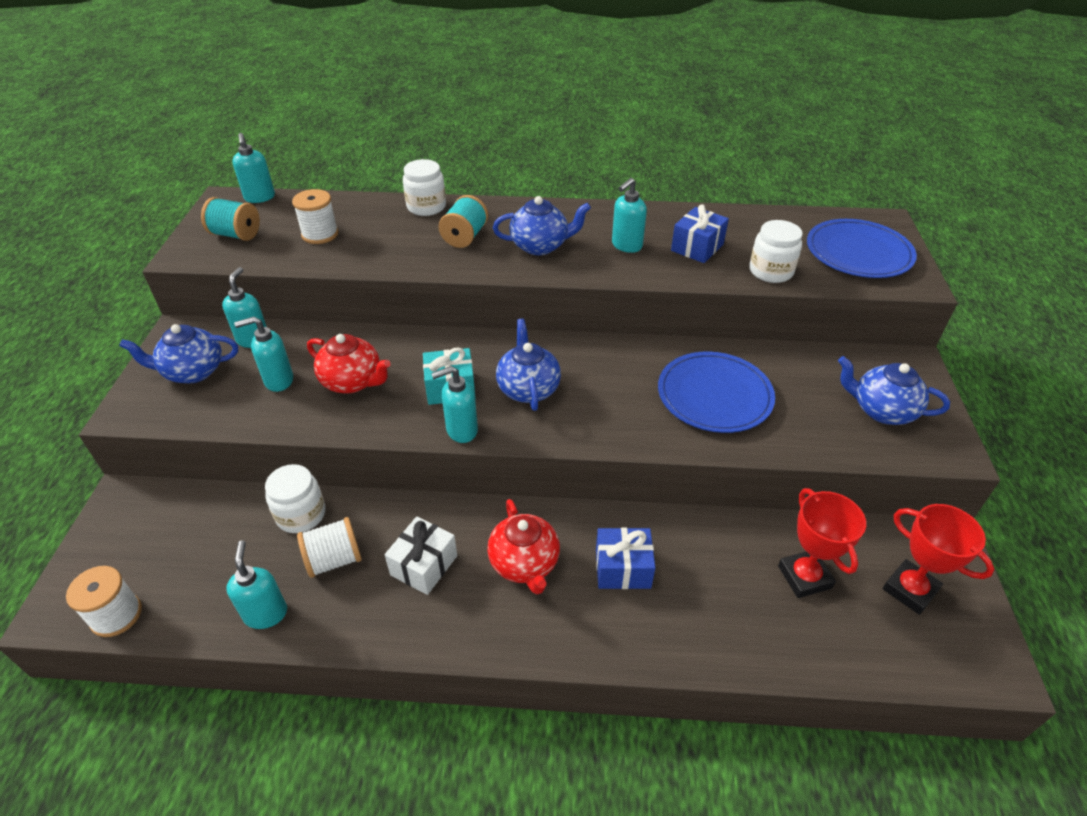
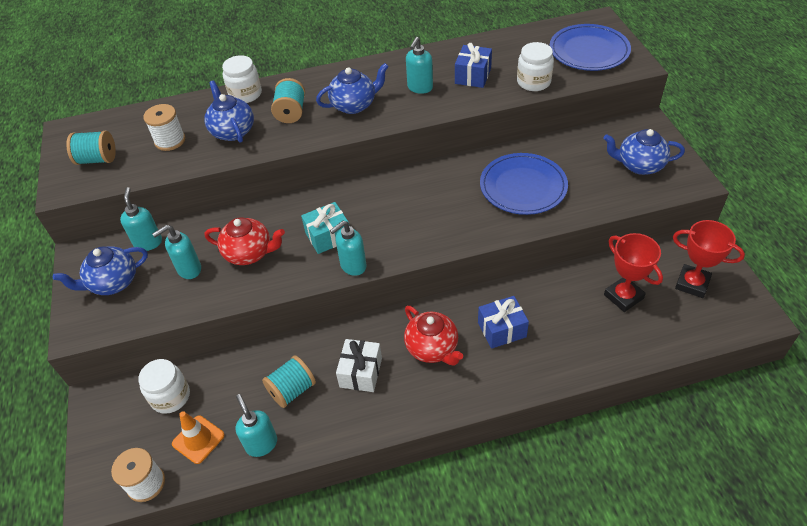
camera: 15 degrees left, 5 degrees up
turquoise soap dispenser [232,133,275,203] -> none
white jar [265,464,325,533] -> white jar moved to [138,359,190,414]
white spool [297,517,362,578] -> turquoise spool [262,355,316,408]
blue teapot [496,319,561,411] -> blue teapot moved to [204,80,254,143]
none -> orange traffic cone [172,411,224,464]

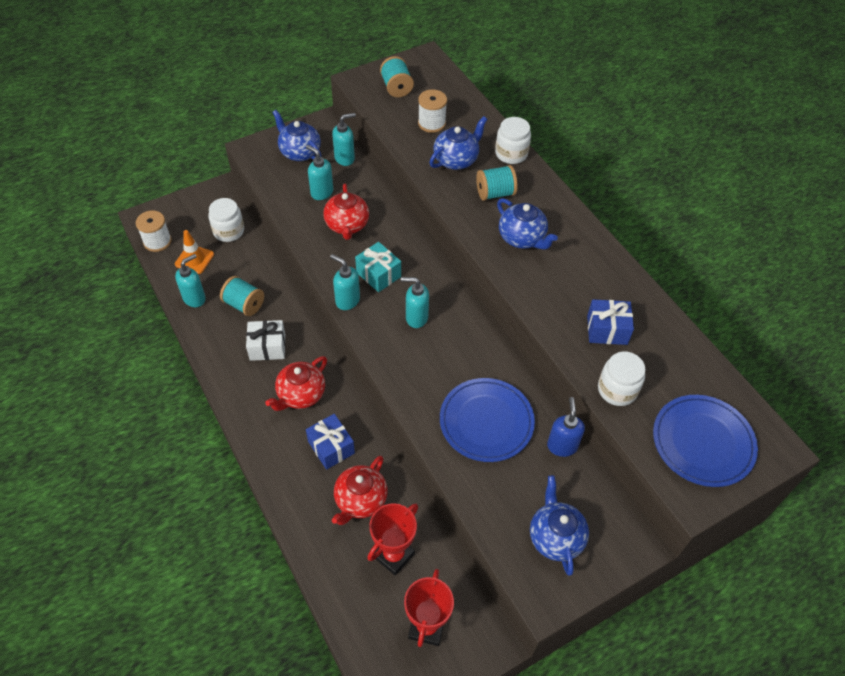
camera: 70 degrees right, 5 degrees up
turquoise soap dispenser [406,37,433,94] -> turquoise soap dispenser moved to [401,277,429,328]
none -> red teapot [332,456,388,525]
none -> blue soap dispenser [547,397,585,457]

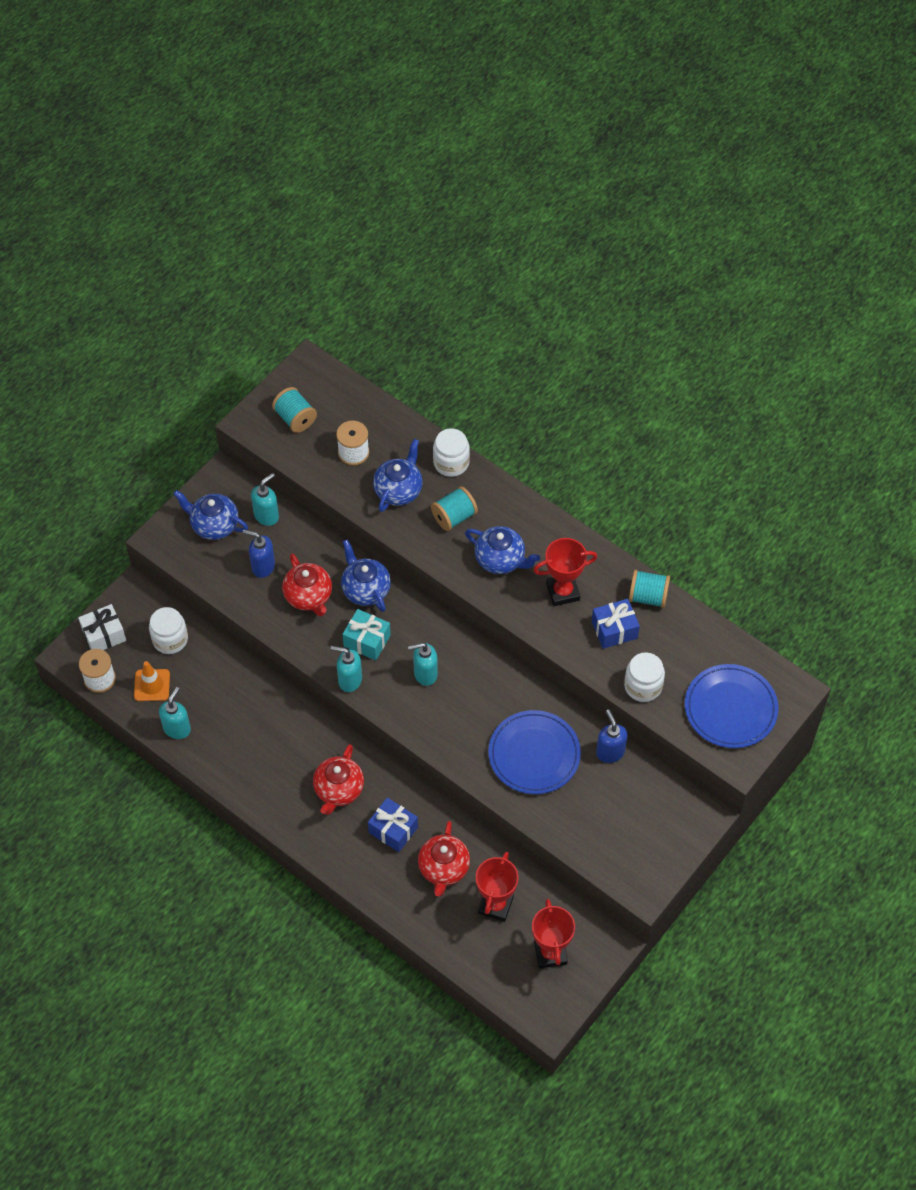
camera: 20 degrees left, 5 degrees up
turquoise spool [220,276,264,316] -> turquoise spool moved to [629,570,670,608]
white gift [246,320,285,361] -> white gift moved to [78,604,126,650]
turquoise soap dispenser [306,145,333,200] -> blue soap dispenser [243,530,275,578]
blue teapot [530,475,589,576] -> blue teapot moved to [341,540,391,612]
none -> red trophy [533,538,597,606]

